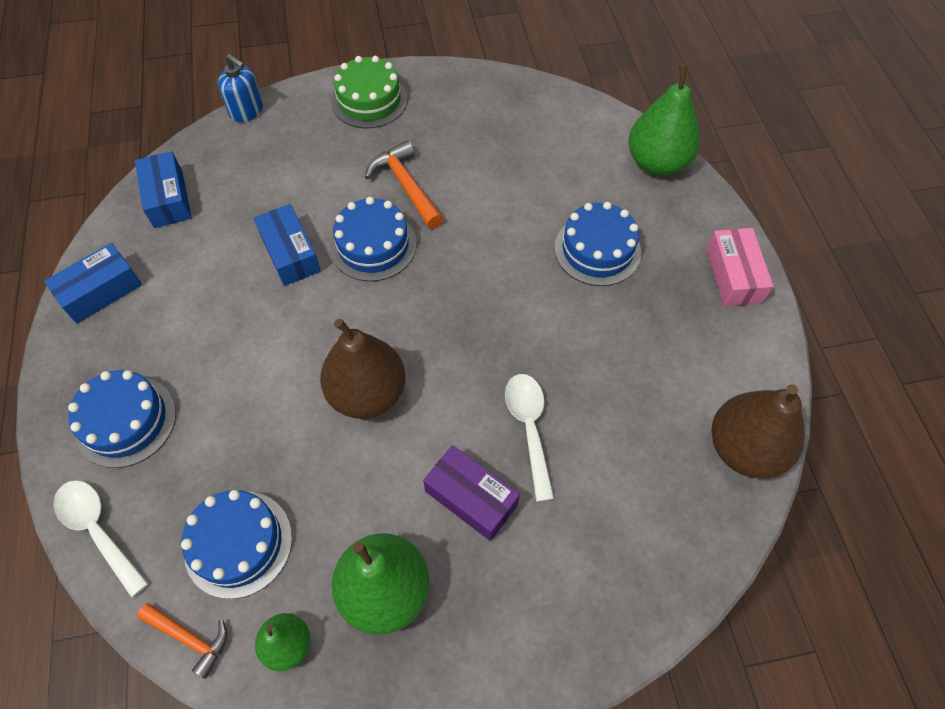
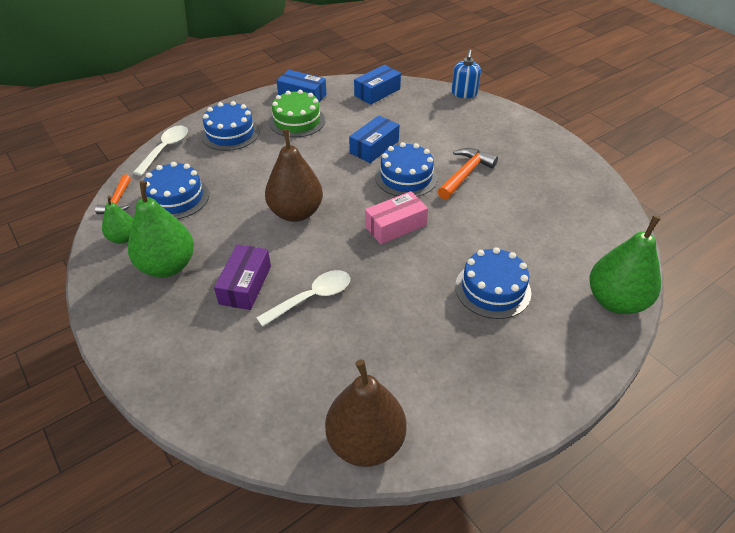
camera: 65 degrees right, 15 degrees down
green cake [331,56,407,128] -> green cake moved to [269,90,325,138]
pink box [706,228,773,306] -> pink box moved to [365,191,428,244]

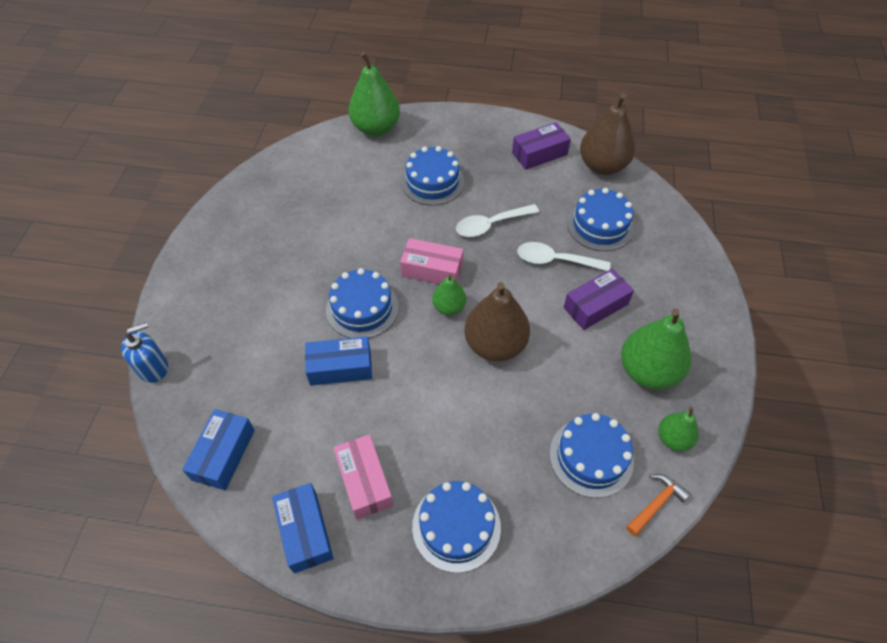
camera: 135 degrees left, 10 degrees up
white spoon [133,126,188,176] -> white spoon moved to [456,204,539,237]
green cake [269,90,325,138] -> pink box [333,434,393,520]
blue box [354,65,401,105] -> blue box turned 75 degrees counterclockwise [182,409,255,490]
orange hammer [438,148,498,200] -> none
none -> green pear [432,274,466,315]
none -> purple box [512,122,571,170]
none -> blue cake [567,188,634,251]

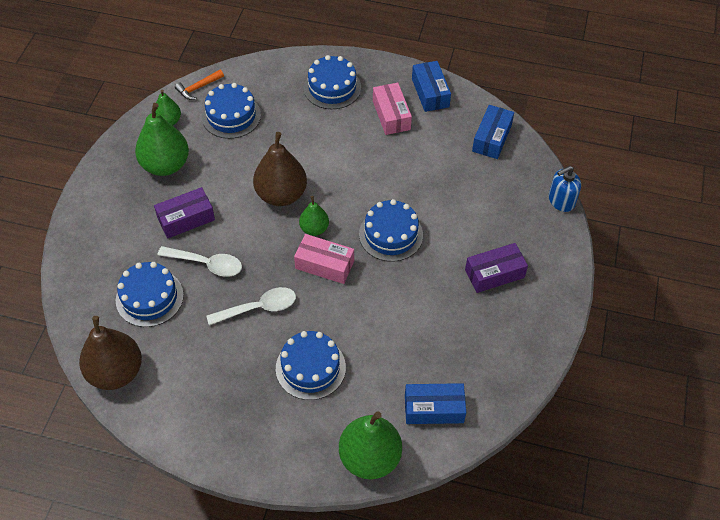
camera: 175 degrees left, 0 degrees up
blue box [305,336,372,386] -> blue box moved to [405,383,466,424]
purple box [512,122,571,170] -> purple box moved to [465,243,528,293]

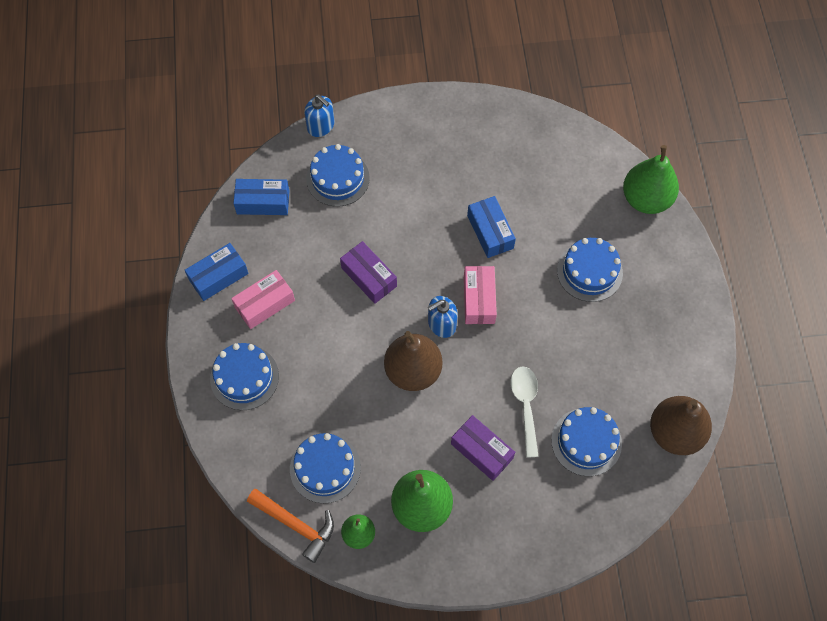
camera: 110 degrees left, 10 degrees up
orange hammer [175,70,224,100] -> orange hammer [247,489,334,563], size x1.52
white spoon [206,287,296,326] -> none
green pear [299,196,329,236] -> blue soap dispenser [428,296,458,338]
blue cake [359,199,423,262] -> blue cake moved to [306,144,370,207]
blue box [405,383,466,424] -> blue box moved to [467,196,516,258]
purple box [465,243,528,293] -> purple box moved to [340,241,397,304]

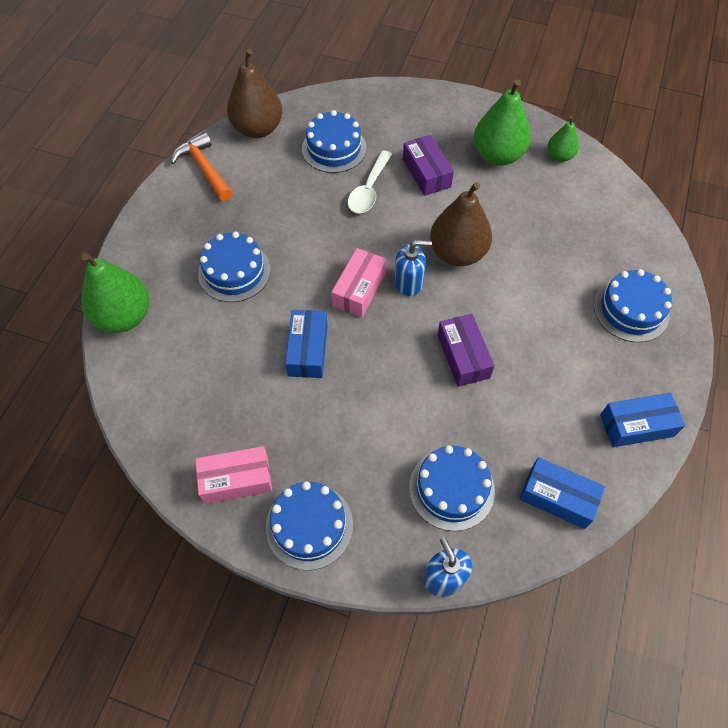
camera: 155 degrees left, 5 degrees down
pink box [231,270,295,329] -> pink box moved to [195,446,272,504]
orange hammer [247,489,334,563] -> orange hammer moved to [171,133,233,201]
blue cake [290,433,361,503] -> blue cake moved to [266,482,353,570]

